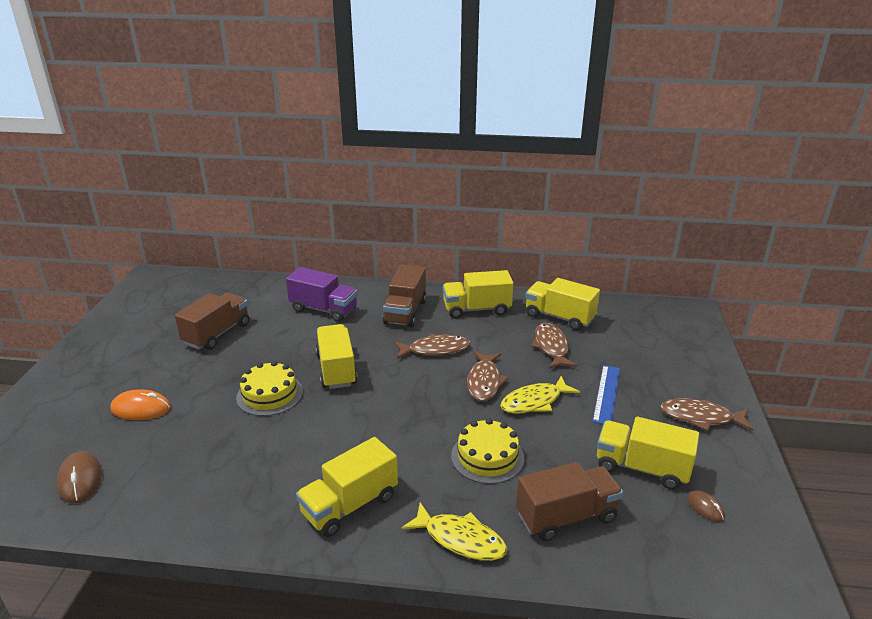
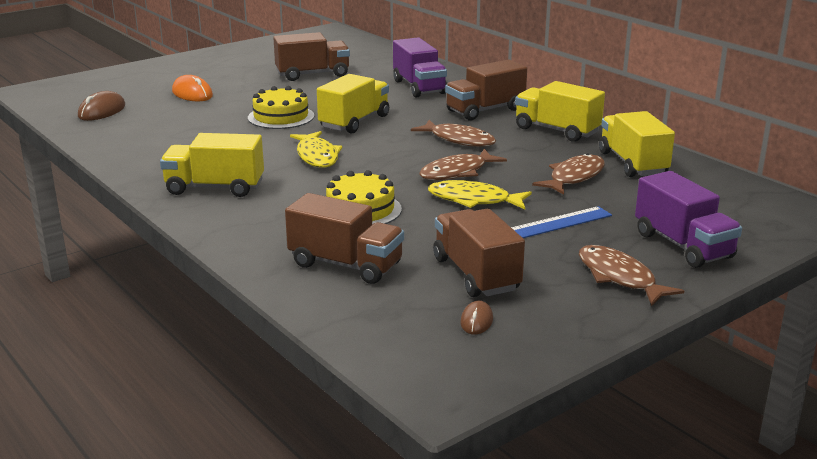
camera: 45 degrees right, 5 degrees down
yellow fish [401,502,507,561] -> yellow fish moved to [290,131,342,168]
yellow truck [597,417,699,490] -> brown truck [433,208,525,297]
none -> purple truck [635,171,742,268]

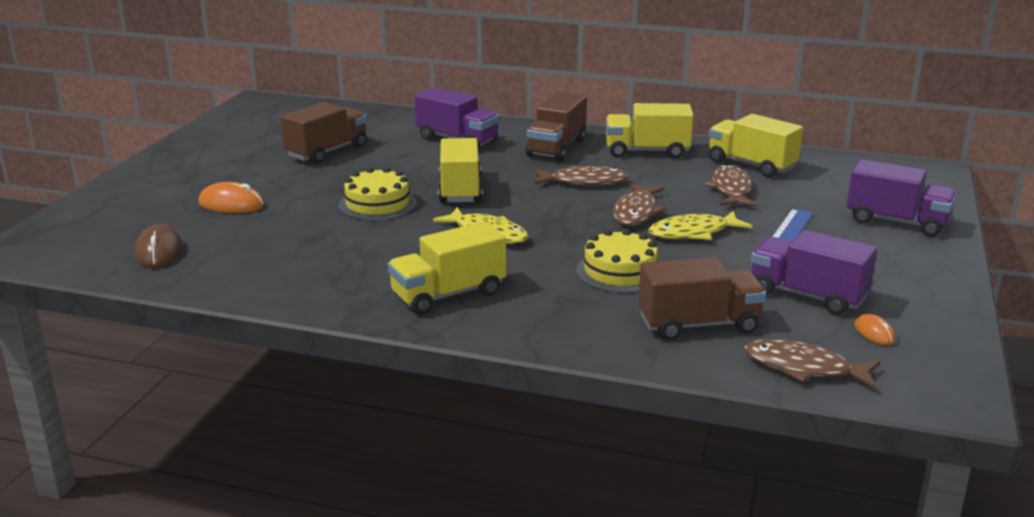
camera: 35 degrees left, 0 degrees up
brown truck [433,208,525,297] -> purple truck [751,230,877,315]
brown mouse [460,301,493,335] -> orange mouse [854,314,896,345]
brown fish [579,245,684,306] -> brown fish moved to [744,339,880,389]

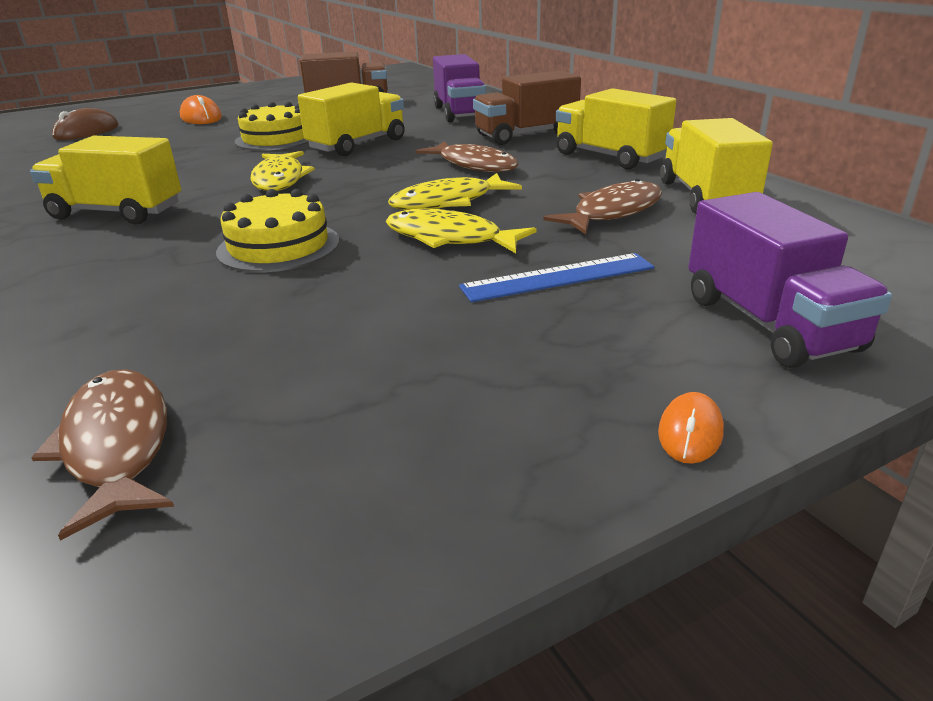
camera: 45 degrees right, 5 degrees up
brown fish [613,184,666,226] -> yellow fish [388,173,522,210]
brown truck [638,257,766,340] -> none
purple truck [751,230,877,315] -> none
orange mouse [854,314,896,345] -> orange mouse moved to [658,392,724,464]

